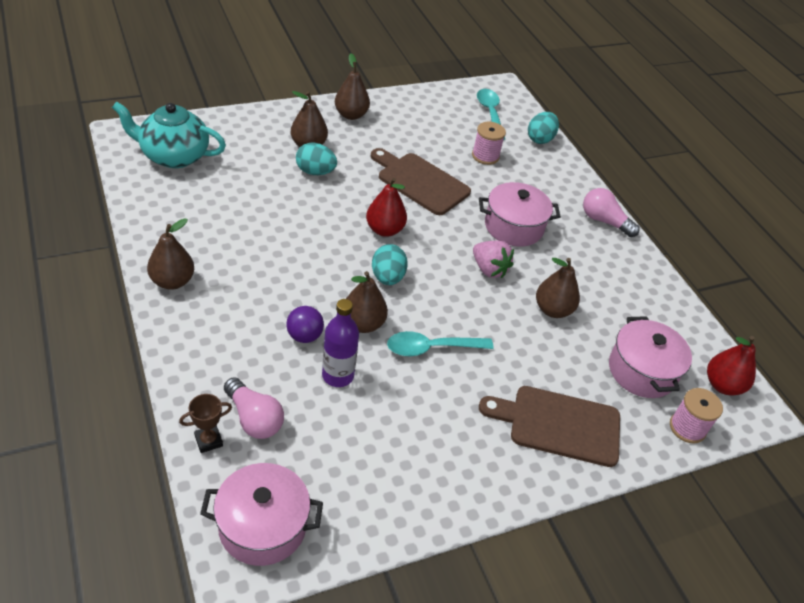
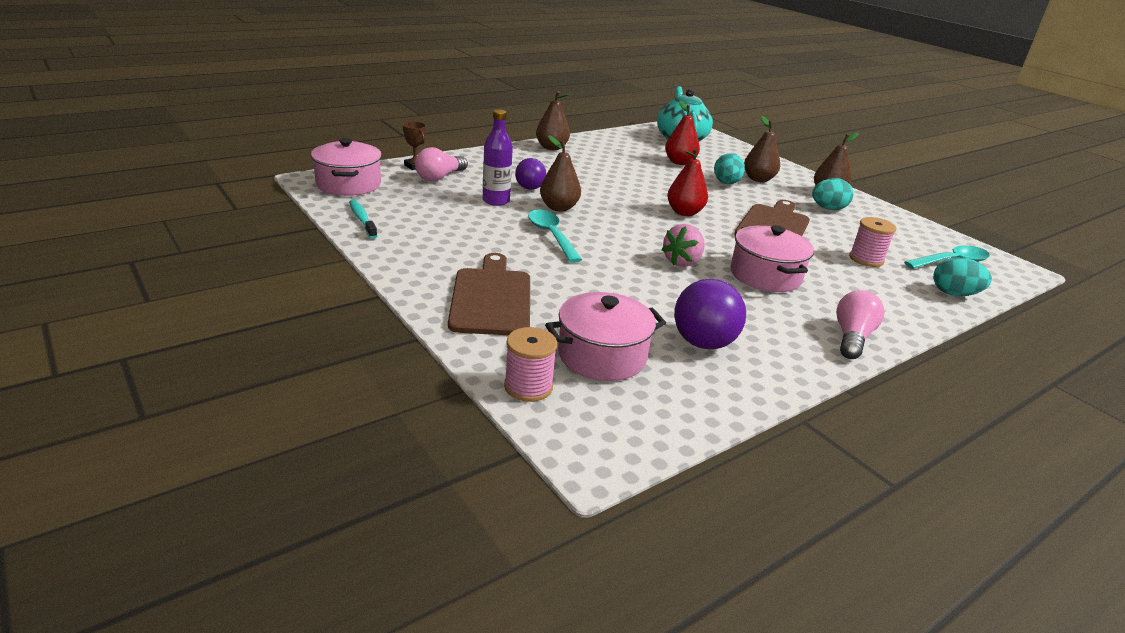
camera: 80 degrees right, 15 degrees down
turquoise egg [372,244,408,285] -> turquoise egg moved to [812,178,854,210]
brown pear [536,258,580,318] -> none
red pear [707,336,756,395] -> red pear moved to [665,100,700,165]
none -> turquoise toothbrush [349,199,377,239]
none -> purple ball [674,279,746,349]

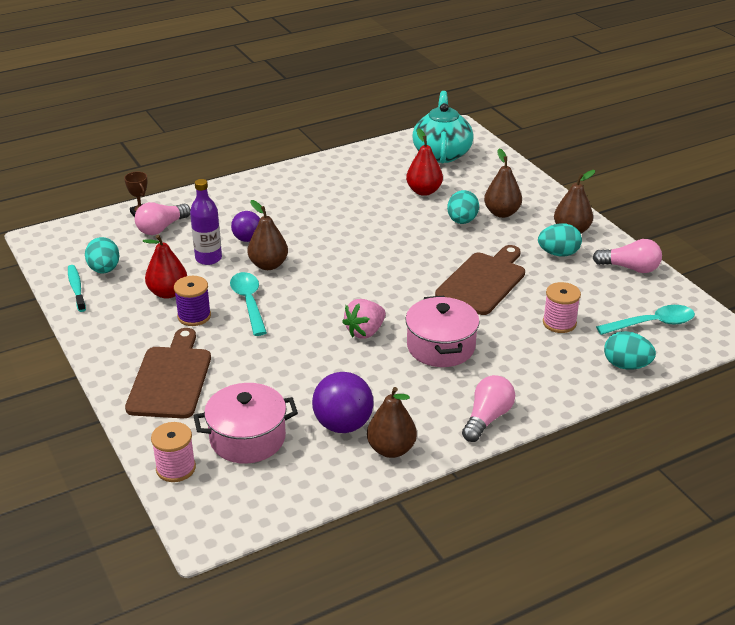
camera: 10 degrees right, 5 degrees up
pink pot [311,138,382,196] -> none
brown pear [536,91,570,150] -> brown pear moved to [367,387,417,458]
red pear [667,148,708,216] -> red pear moved to [143,235,187,299]
none -> turquoise egg [85,237,120,273]
none -> purple spool [174,276,211,326]
none -> pink light bulb [592,239,662,273]

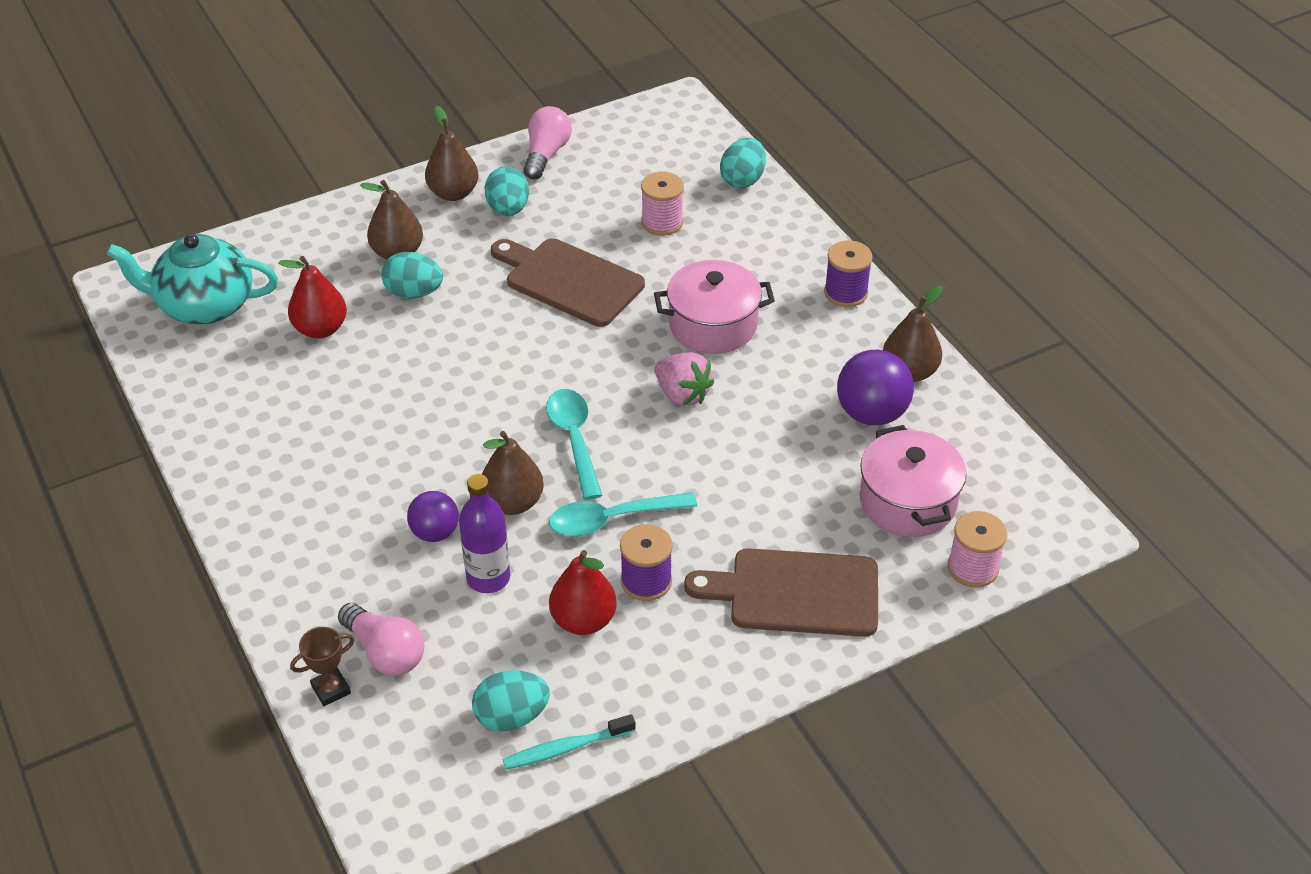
camera: 90 degrees left, 10 degrees up
pink light bulb [462,375,515,442] -> purple spool [824,240,873,307]
turquoise spoon [596,305,695,335] -> turquoise spoon moved to [546,389,602,500]

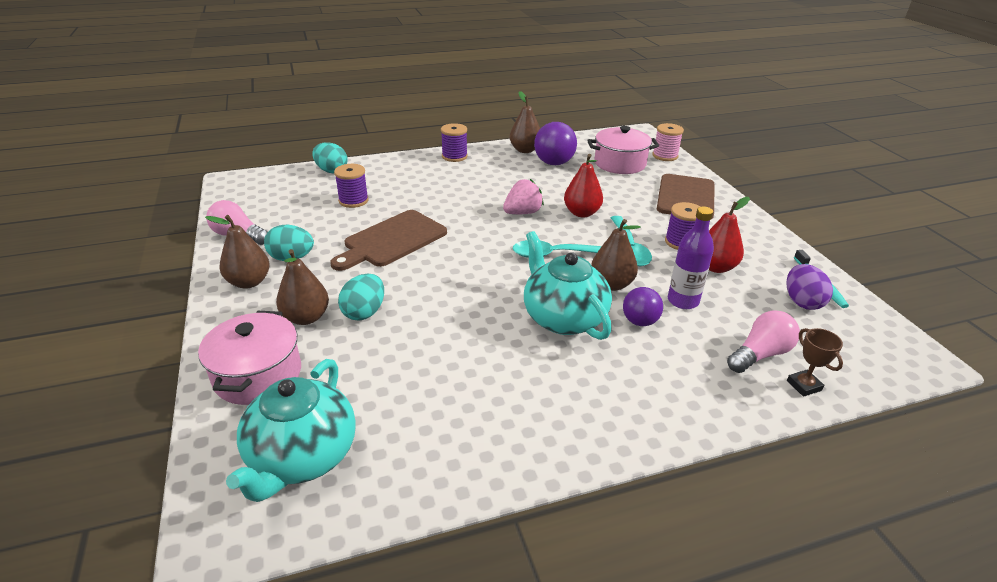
camera: 80 degrees left, 10 degrees down
red pear [279,256,347,339] -> red pear moved to [564,154,603,217]
turquoise egg [472,670,550,731] -> purple egg [787,264,833,310]
pink spool [641,172,684,236] -> purple spool [334,164,369,208]
pink pot [654,260,775,354] -> pink pot moved to [198,311,301,405]
none -> turquoise teapot [524,231,612,340]

